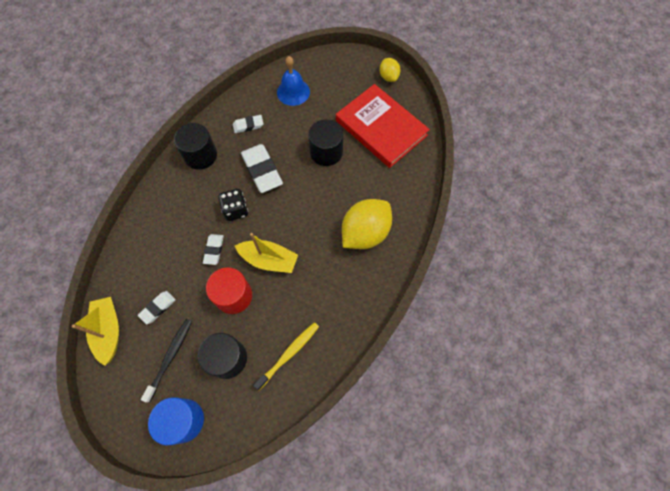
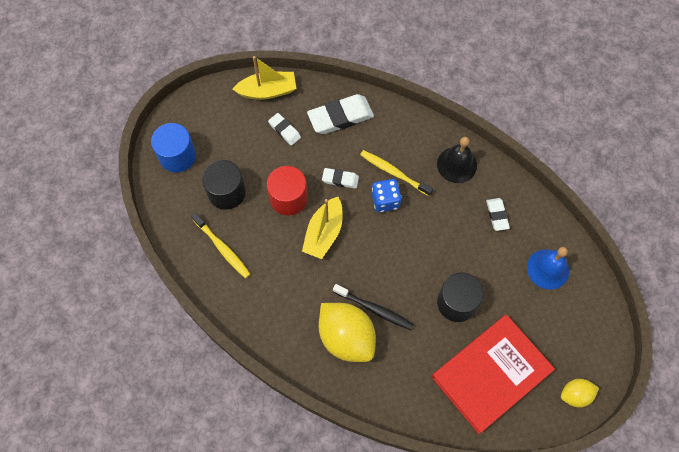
camera: 95 degrees right, 0 degrees up
black toothbrush [141,319,192,403] -> black toothbrush moved to [333,284,414,330]
black cylinder [174,123,217,170] -> black bell [437,137,477,183]
black dice [218,189,248,221] -> blue dice [372,179,402,213]
white eraser [241,144,283,193] -> white eraser moved to [307,94,374,134]
none -> yellow toothbrush [360,150,433,196]

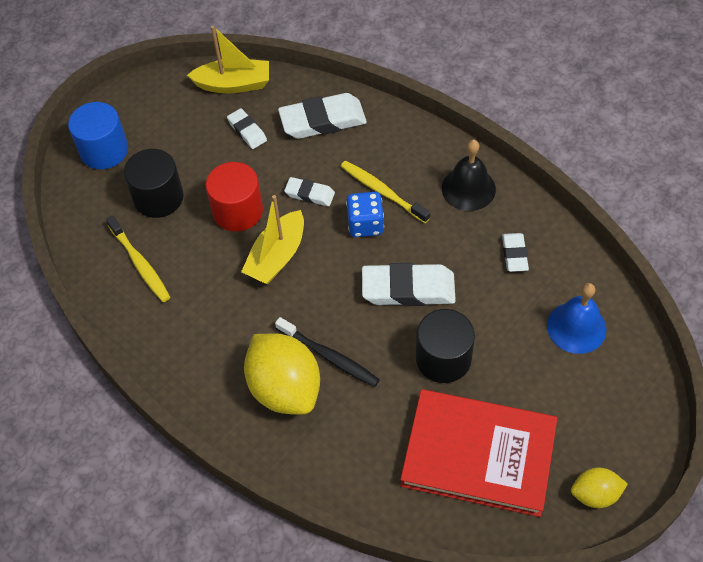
camera: 10 degrees right, 10 degrees down
red book [432,315,555,434] -> red book turned 45 degrees clockwise [400,389,557,517]
none -> white eraser [362,263,456,306]

